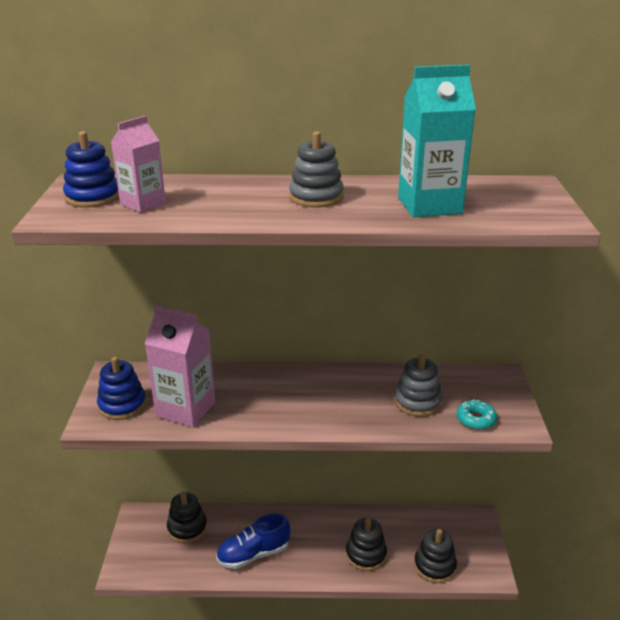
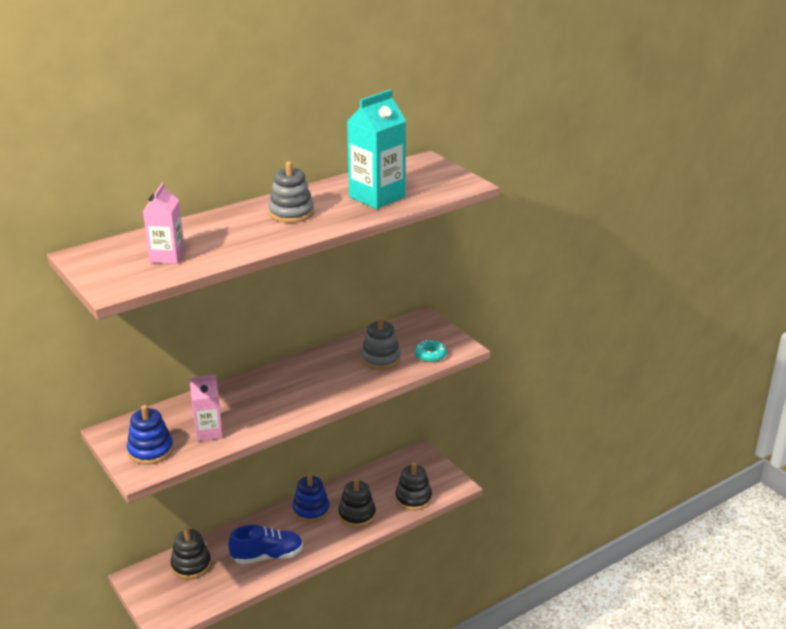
camera: 35 degrees left, 0 degrees up
blue stacking toy [63,131,119,208] -> blue stacking toy moved to [293,474,330,523]
pink carton [145,305,215,428] -> pink carton [189,375,223,442], size x0.63
blue shoe [216,513,290,569] -> blue shoe turned 135 degrees counterclockwise [228,525,303,564]

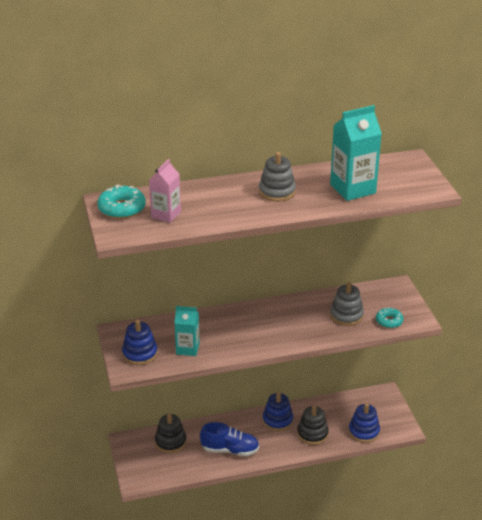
camera: 20 degrees right, 5 degrees up
pink carton [189,375,223,442] -> turquoise carton [175,306,199,356]
black stacking toy [396,463,432,511] -> blue stacking toy [349,403,380,443]
none -> turquoise donut [97,185,146,219]

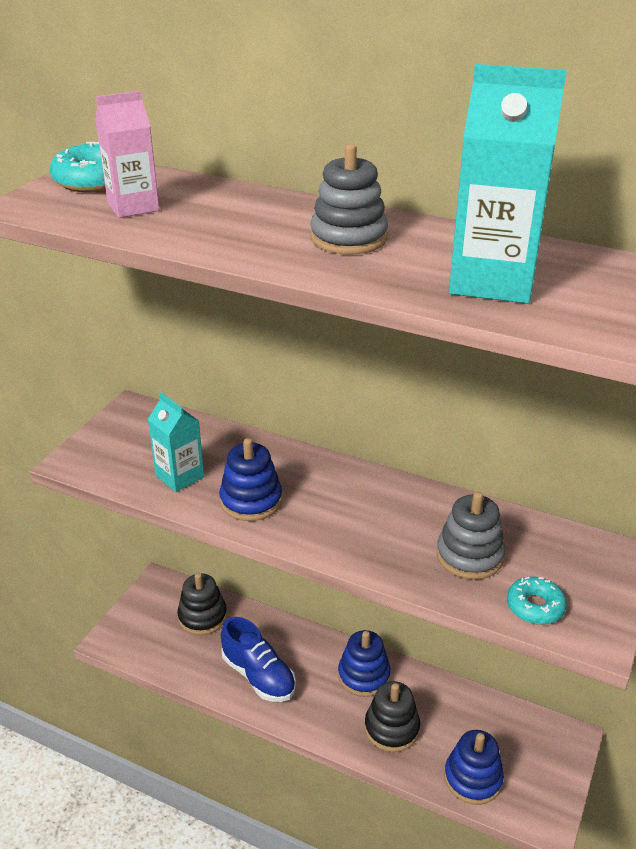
camera: 40 degrees right, 0 degrees up
blue stacking toy [122,320,157,365] -> blue stacking toy moved to [219,438,282,521]

